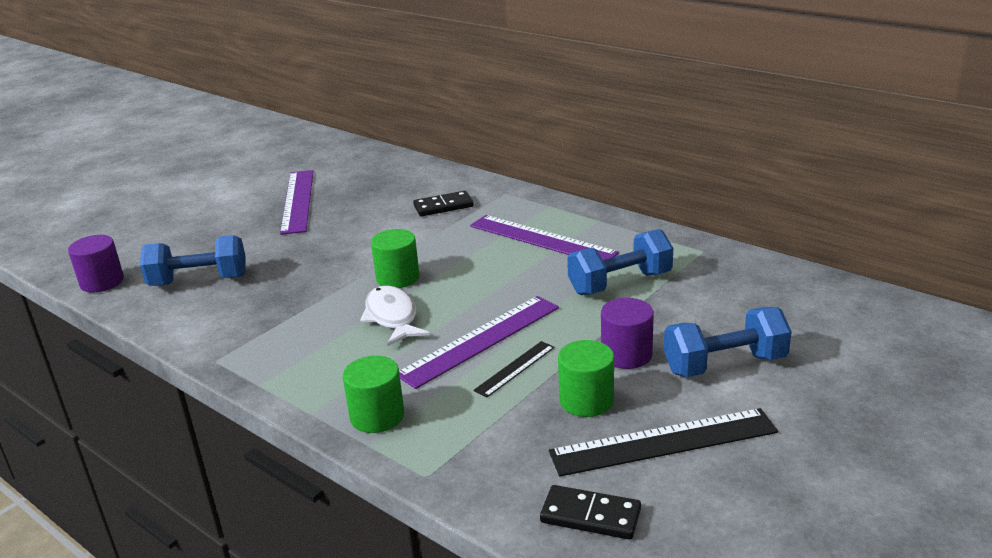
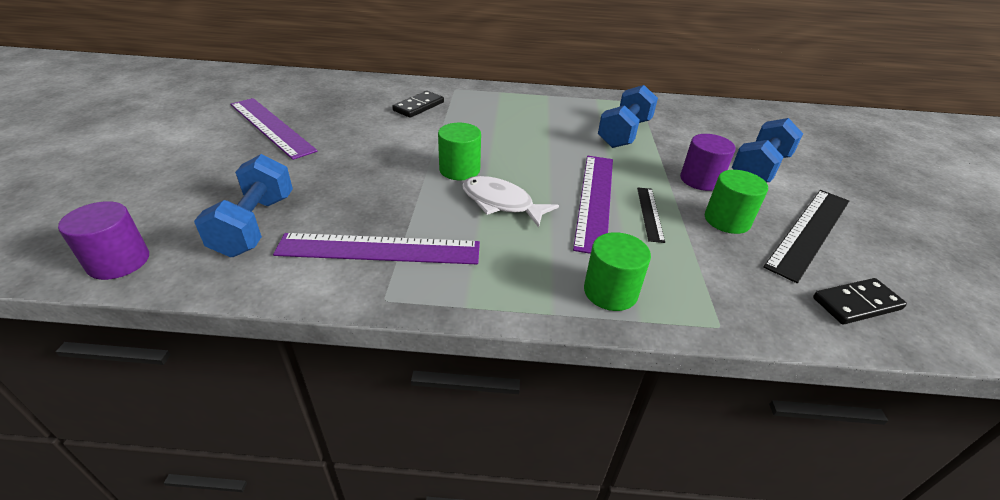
camera: 40 degrees left, 10 degrees up
blue dumbbell [140,235,246,286] -> blue dumbbell turned 45 degrees counterclockwise [194,154,293,257]
purple ruler [470,215,619,260] -> purple ruler moved to [273,233,480,264]

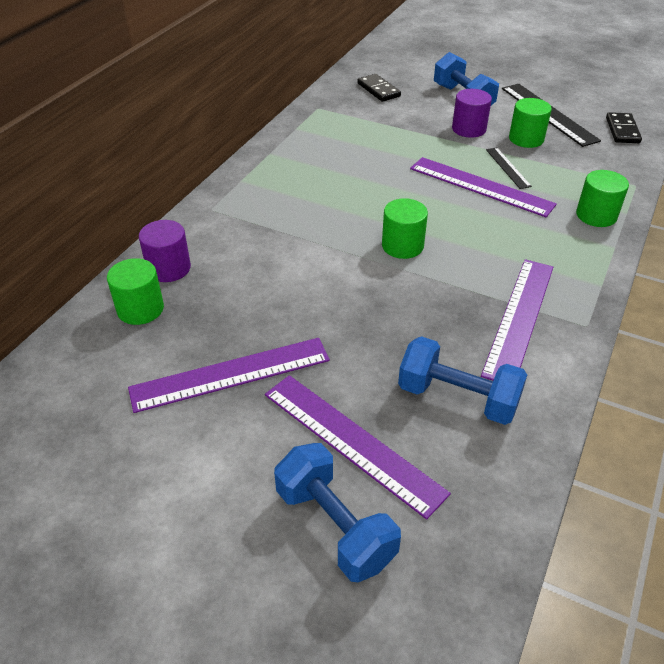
camera: 65 degrees left, 5 degrees up
purple cylinder [58,201,149,280] -> purple cylinder moved to [139,220,191,282]
black domino [392,91,444,118] -> black domino moved to [357,74,401,102]
white fish [462,176,559,228] -> none
blue dumbbell [598,85,658,148] -> blue dumbbell moved to [274,443,401,582]
black ruler [637,188,665,243] -> black ruler turned 45 degrees clockwise [486,147,532,189]
none -> green cylinder [107,258,164,325]
none -> purple ruler [265,375,451,519]

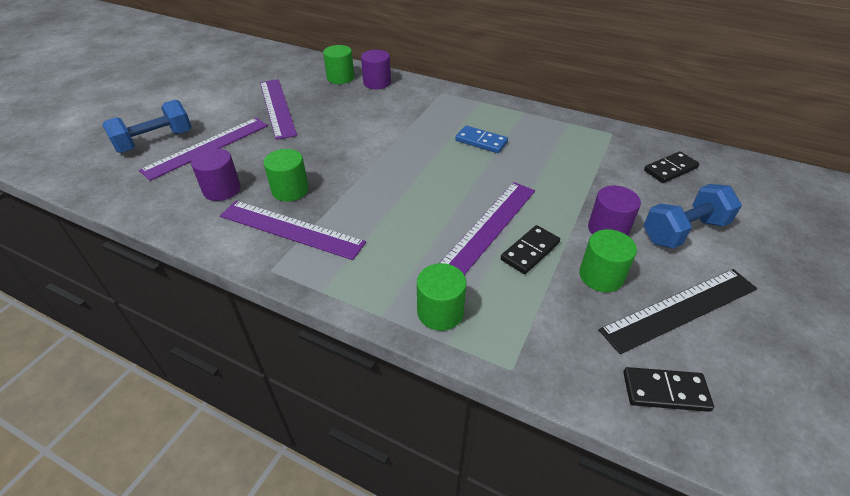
camera: 90 degrees right, 0 degrees up
green cylinder [382,198,428,259] -> green cylinder moved to [263,149,309,202]
blue dumbbell [398,336,527,425] -> purple cylinder [191,148,241,201]
black ruler [486,147,532,189] -> black domino [501,225,560,274]
none -> blue domino [455,126,508,153]

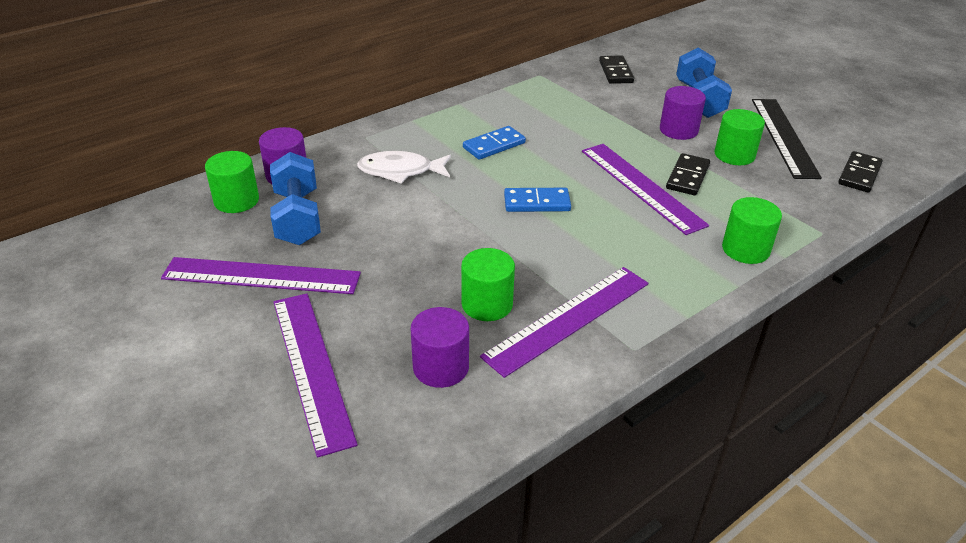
camera: 65 degrees left, 5 degrees down
blue dumbbell [102,99,192,153] -> blue dumbbell moved to [270,152,321,245]
black domino [501,225,560,274] -> black domino turned 45 degrees clockwise [666,153,710,195]
none -> white fish [357,151,451,184]
none -> blue domino [504,188,571,212]

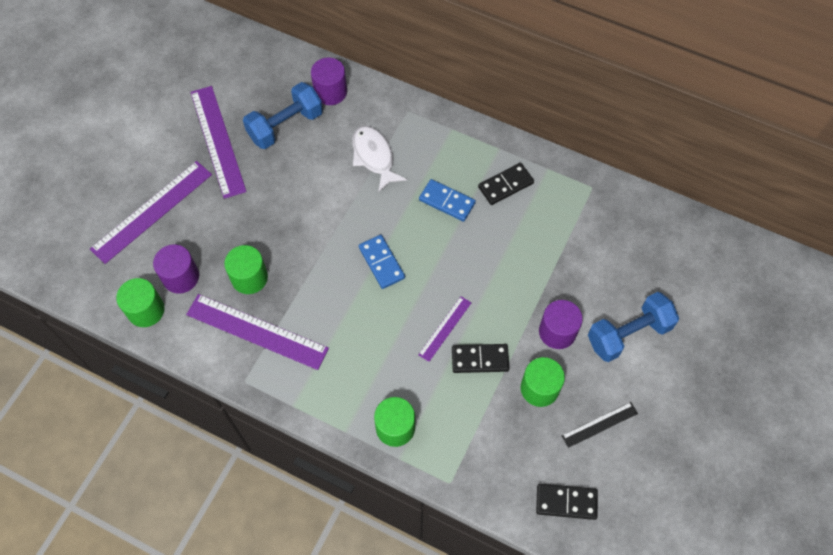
camera: 65 degrees right, 25 degrees up
green cylinder [205,151,259,213] -> green cylinder moved to [116,278,165,327]
purple ruler [582,144,709,235] -> purple ruler [418,296,471,362], size x0.52
black domino [599,55,634,84] -> black domino moved to [478,163,534,205]
black ruler [752,99,822,179] -> black ruler [562,402,638,448], size x0.52

